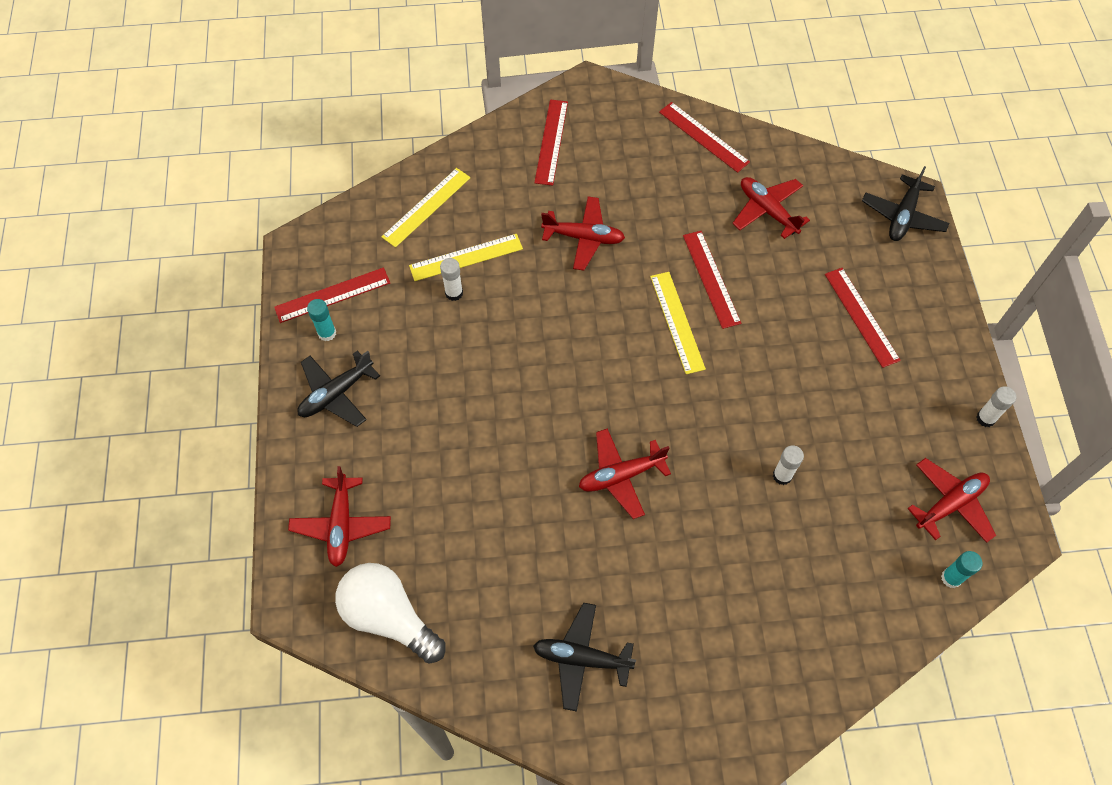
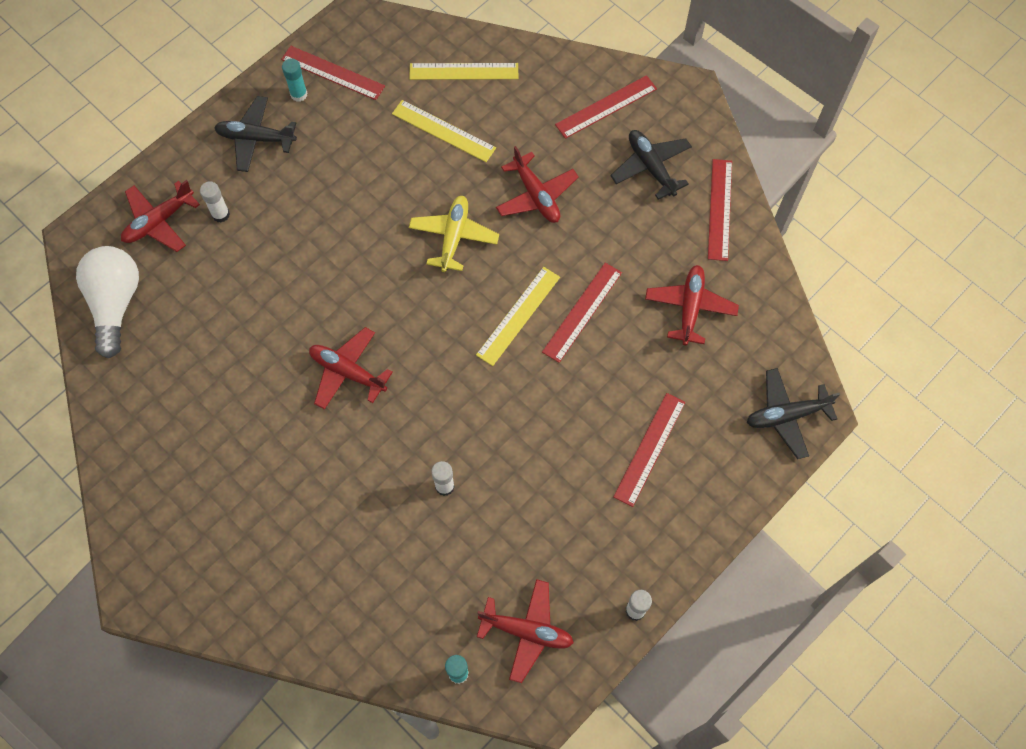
camera: 50 degrees right, 5 degrees up
white glue stick [440,258,463,301] -> white glue stick moved to [200,181,230,222]
black plane [533,603,636,712] -> black plane moved to [611,130,692,200]
none -> yellow plane [409,196,499,272]

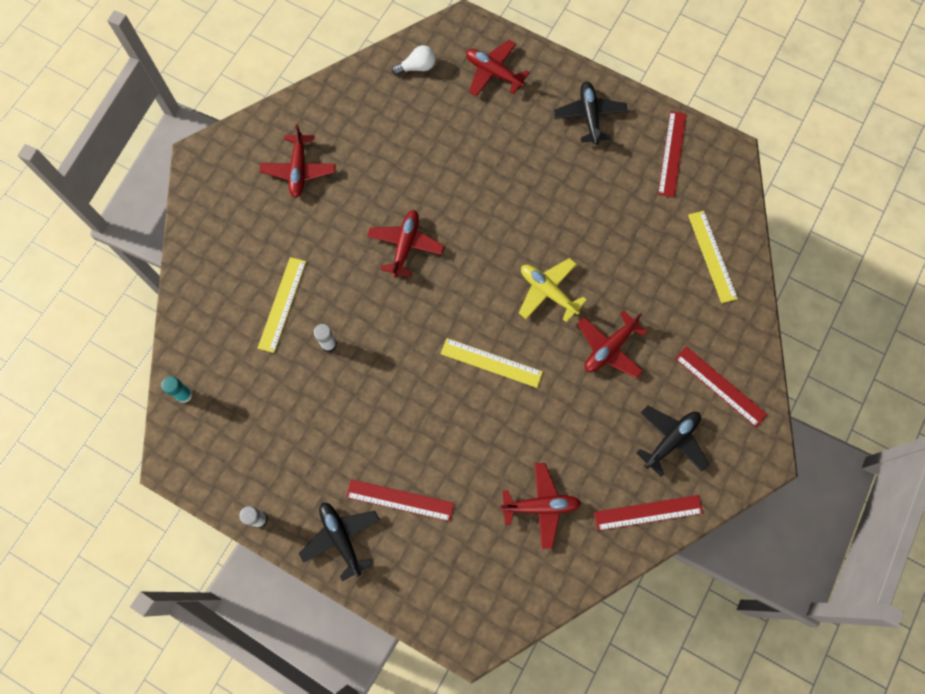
camera: 75 degrees right, 5 degrees up
white light bulb [76,246,139,358] -> white light bulb [392,45,436,75], size x0.53
white glue stick [200,181,230,222] -> none
turquoise glue stick [282,58,308,102] -> none
yellow ruler [392,100,496,162] -> yellow ruler moved to [258,257,306,353]
yellow plane [409,196,499,272] -> yellow plane turned 135 degrees counterclockwise [519,258,587,323]
red plane [477,579,574,683] -> red plane moved to [260,124,336,198]
red ruler [542,263,622,363] -> none
black plane [747,368,840,459] -> black plane moved to [299,503,380,581]

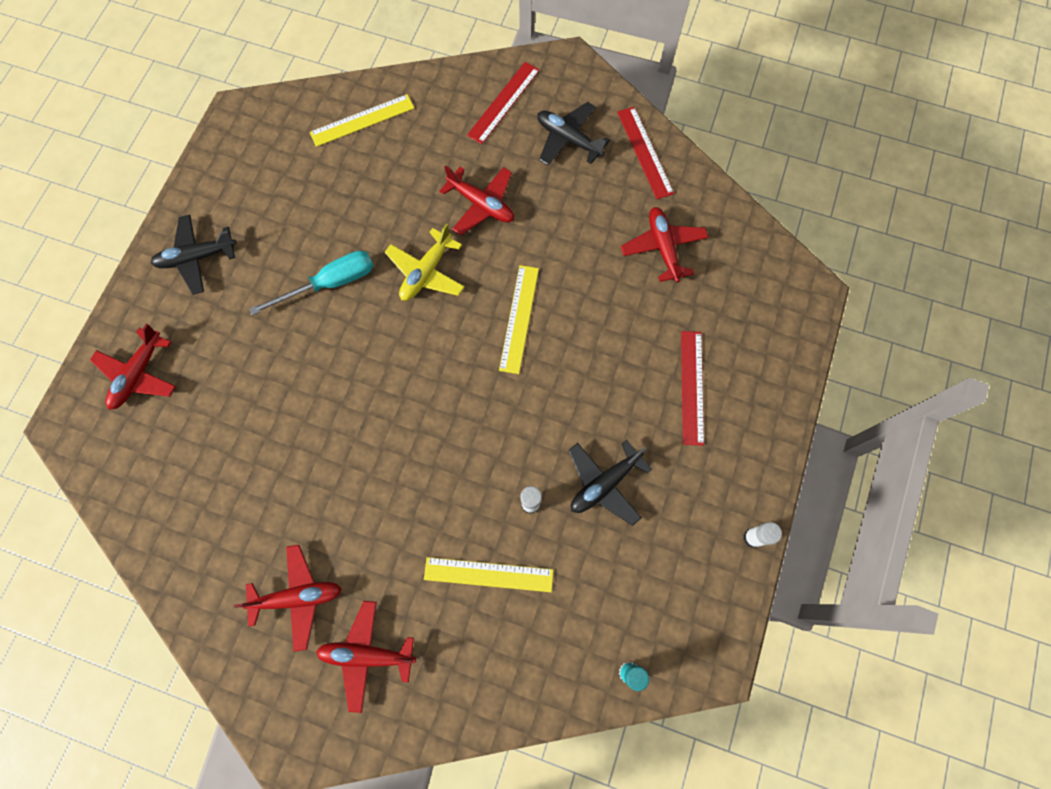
camera: 100 degrees left, 0 degrees up
black plane [299,503,380,581] -> black plane moved to [568,440,652,526]
red plane [367,210,444,277] -> red plane moved to [316,601,416,713]
white light bulb [392,45,436,75] -> none
red ruler [658,111,686,198] -> none
none -> turquoise screwdriver [249,251,374,315]

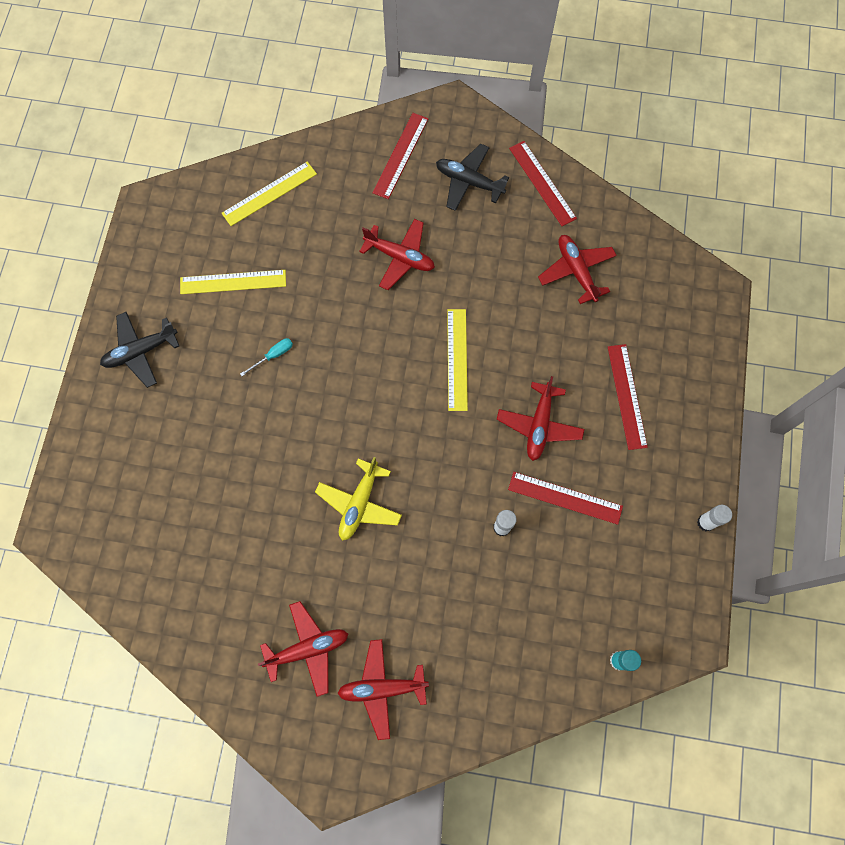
camera: 10 degrees left, 0 degrees up
red plane [90,324,176,410] -> red plane moved to [497,376,584,461]
turquoise screwdriver [249,251,374,315] -> turquoise screwdriver [240,338,293,376], size x0.50
yellow plane [384,223,465,301] -> yellow plane moved to [315,457,402,541]
yellow ruler [424,557,553,592] -> yellow ruler moved to [180,270,286,294]
black plane [568,440,652,526] -> red ruler [508,472,623,525]

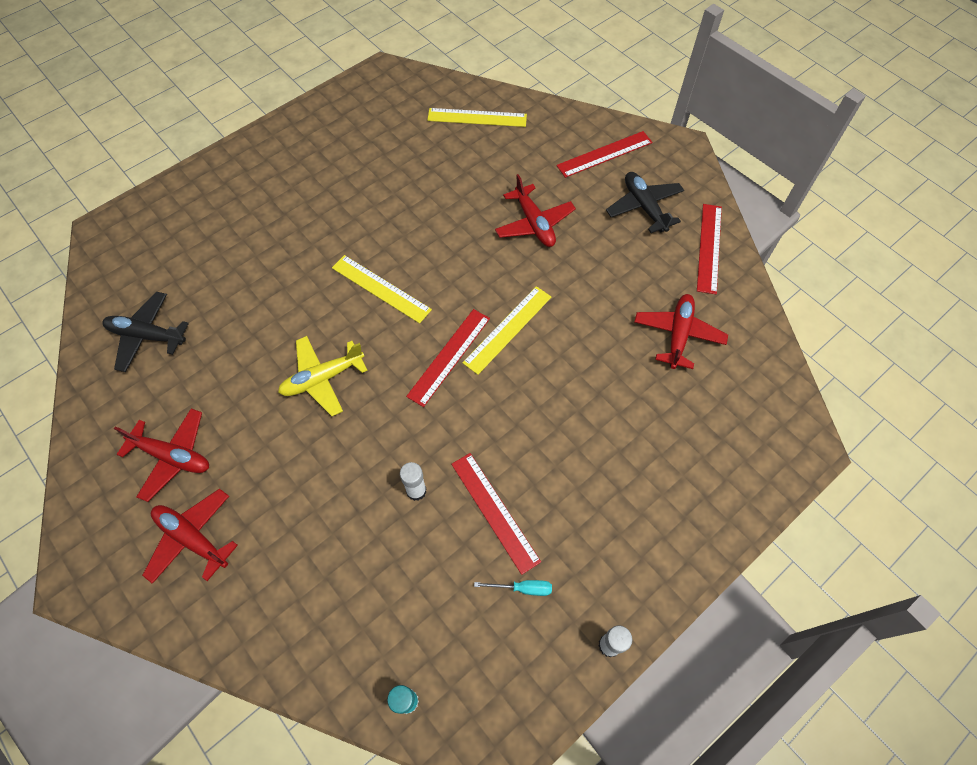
camera: 40 degrees right, 10 degrees down
black plane [100,312,179,388] -> black plane moved to [102,292,189,372]
yellow ruler [180,270,286,294] -> yellow ruler moved to [332,255,432,323]
turquoise screwdriver [240,338,293,376] -> turquoise screwdriver moved to [474,580,552,596]
red plane [497,376,584,461] -> none
red ruler [608,344,648,450] -> red ruler moved to [406,309,490,407]

